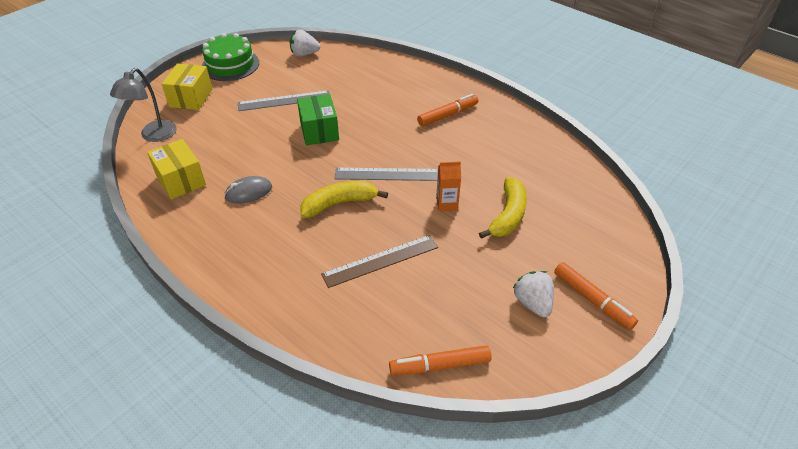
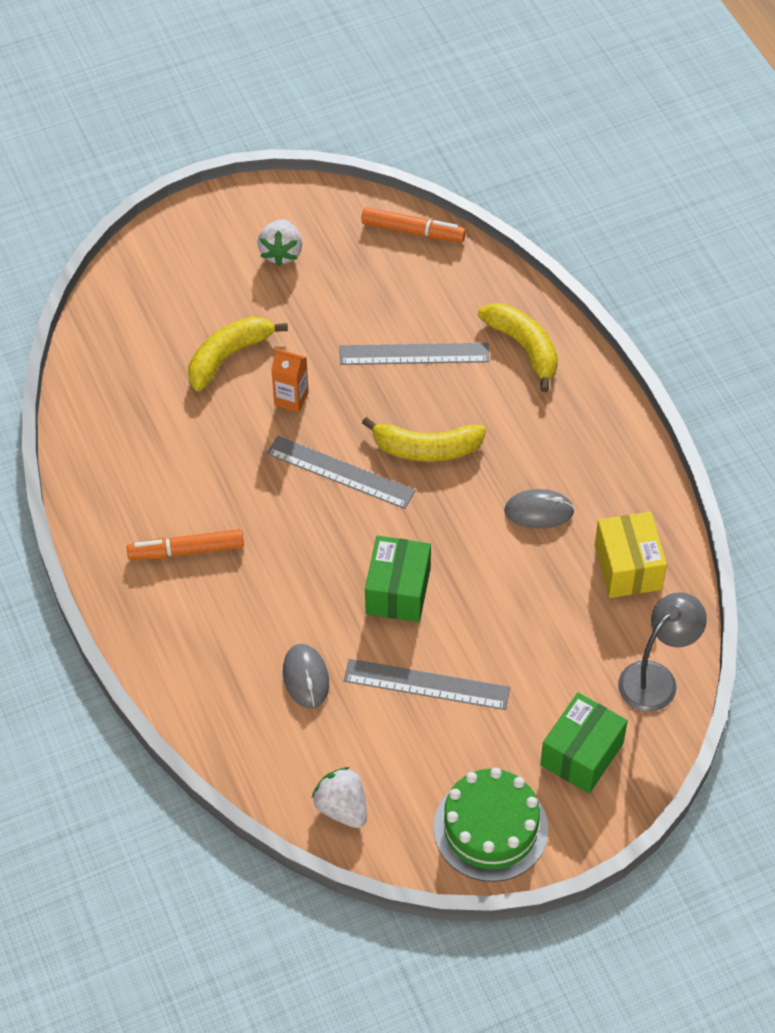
camera: 155 degrees left, 10 degrees up
yellow box [162,64,212,110] -> green box [540,693,628,793]
white strawberry [290,30,321,57] -> white strawberry turned 150 degrees counterclockwise [311,767,367,828]
brown ruler [321,235,438,288] -> grey ruler [340,343,489,365]
orange marker [554,262,638,330] -> none
none -> grey mouse [283,644,329,708]
none -> yellow banana [478,303,558,392]

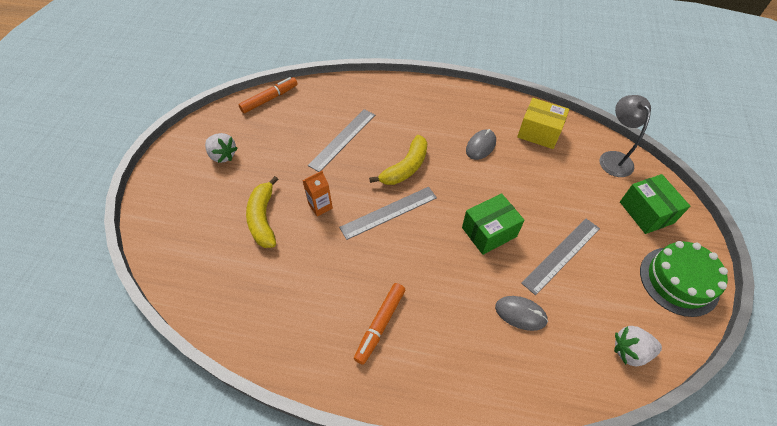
camera: 55 degrees left, 0 degrees up
green box [365,536,431,622] -> green box turned 75 degrees counterclockwise [462,193,524,255]
yellow banana [478,303,558,392] -> none

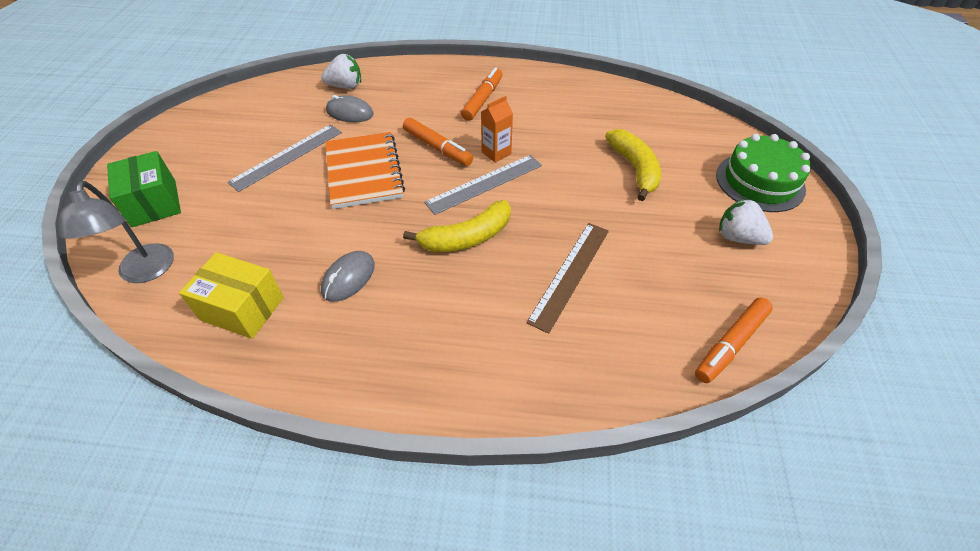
camera: 175 degrees right, 5 degrees down
orange carton [302,171,333,217] -> orange carton moved to [481,96,513,163]
grey ruler [308,109,375,172] -> brown ruler [526,223,609,334]
yellow banana [369,135,427,185] -> yellow banana turned 150 degrees counterclockwise [403,200,511,252]
green box [462,193,524,255] -> orange notebook [325,132,405,209]
white strawberry [614,326,662,366] -> white strawberry moved to [321,54,361,89]
green cake [640,241,728,317] -> green cake moved to [716,134,811,212]
none -> orange marker [403,118,473,166]

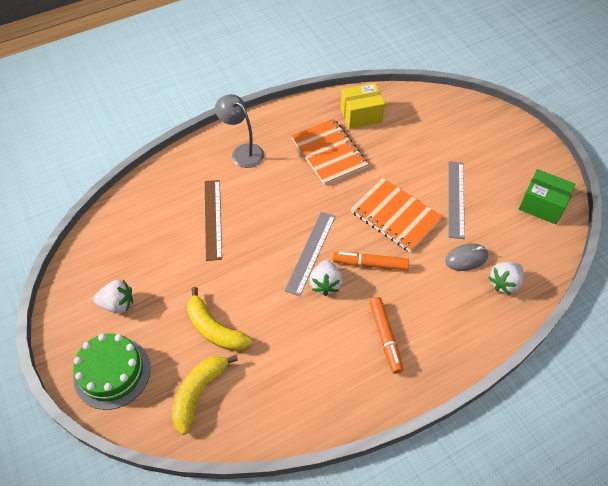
camera: 145 degrees right, 5 degrees up
grey lamp [59,181,174,283] -> grey lamp moved to [215,94,264,168]
green box [107,151,181,227] -> green box moved to [519,169,575,225]
grey mouse [321,251,375,302] -> orange notebook [291,119,368,185]
yellow banana [403,200,511,252] -> yellow banana moved to [172,355,238,435]
orange carton [481,96,513,163] -> white strawberry [310,260,343,296]
orange marker [695,297,773,383] -> none

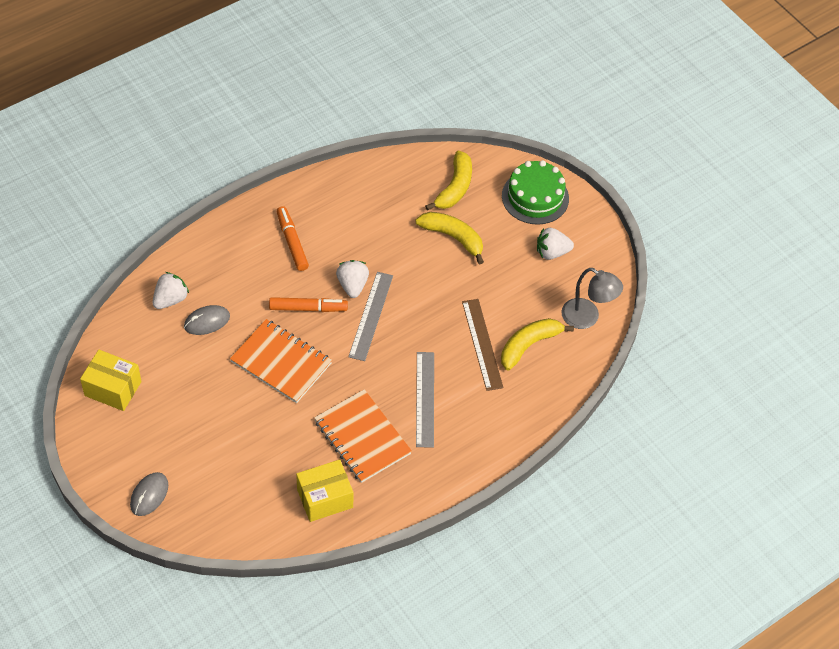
camera: 170 degrees right, 0 degrees up
grey lamp [215,94,264,168] -> grey lamp moved to [561,268,623,329]
grey ruler [448,161,465,239] -> grey ruler moved to [416,352,434,448]
green box [519,169,575,225] -> yellow box [80,350,142,411]
none -> grey mouse [130,472,168,516]
none -> yellow banana [501,318,574,370]

